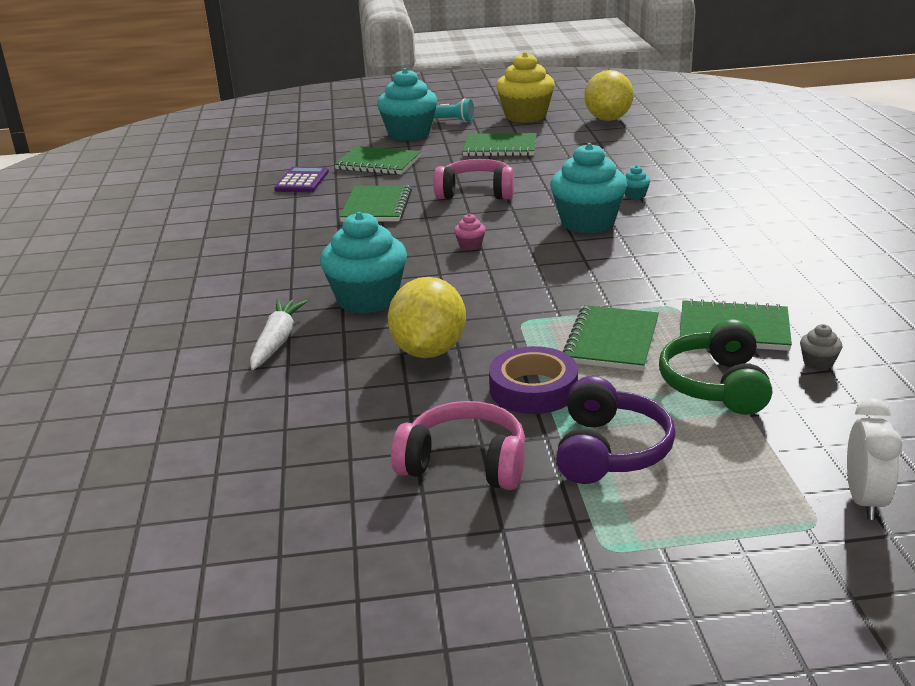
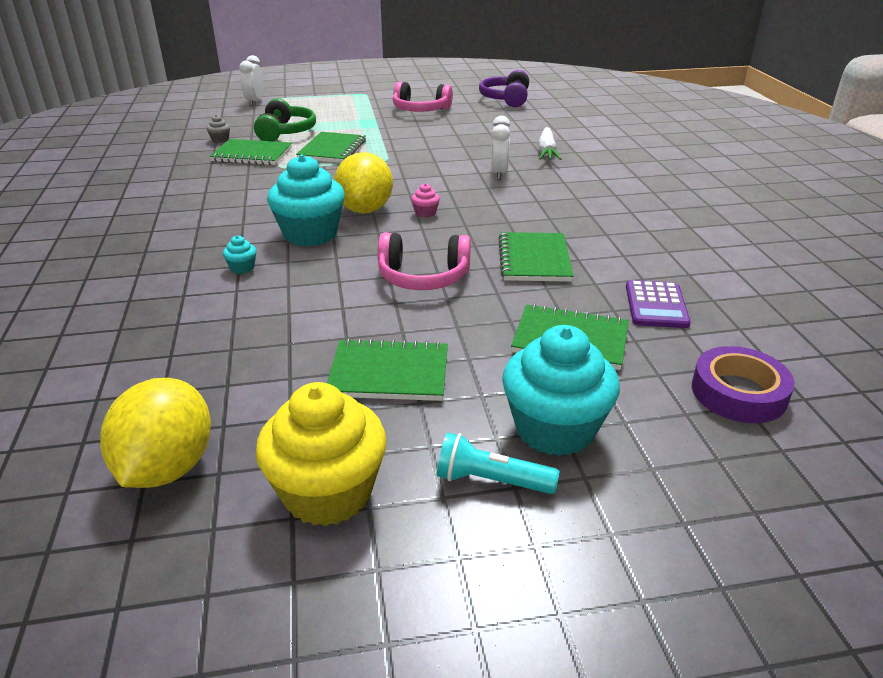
camera: 175 degrees right, 5 degrees up
turquoise cupcake [320,212,407,314] -> white clock [491,116,510,180]
yellow lemon [388,277,466,358] -> yellow lemon moved to [334,152,393,213]
purple tape [489,346,578,414] -> purple tape moved to [692,346,795,423]
purple headphones [556,376,676,484] -> purple headphones moved to [479,70,529,107]

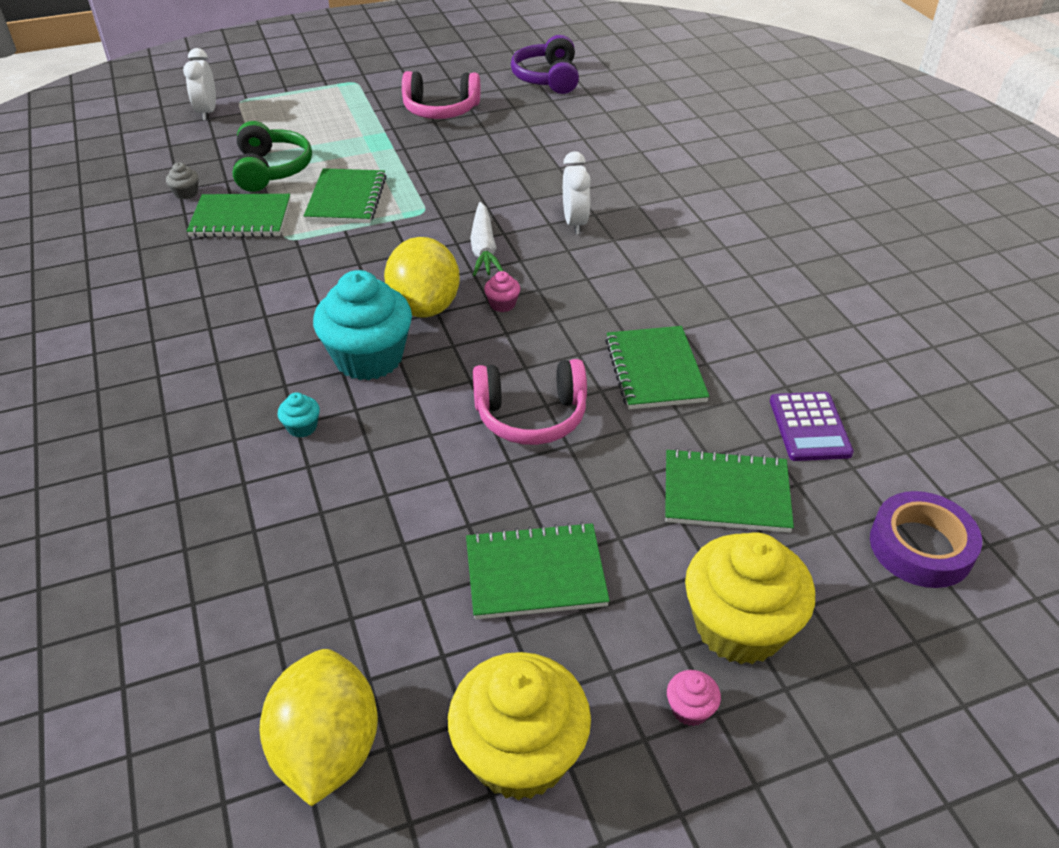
camera: 10 degrees left, 10 degrees up
turquoise flashlight [437,432,559,494] -> pink cupcake [667,670,721,726]
turquoise cupcake [502,325,620,456] -> yellow cupcake [685,532,815,664]
white carrot [538,127,562,160] -> white carrot moved to [470,202,503,276]

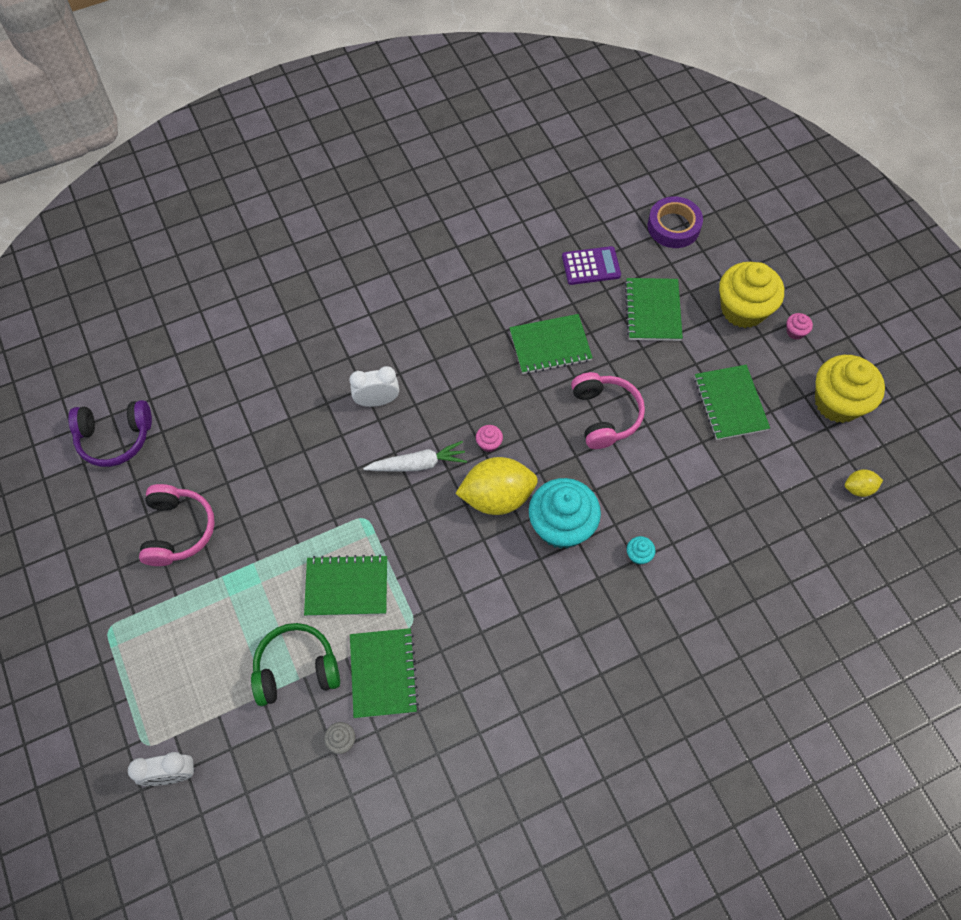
camera: 95 degrees left, 20 degrees up
yellow lemon [260,649,378,806] -> yellow lemon [845,469,883,497], size x0.48

